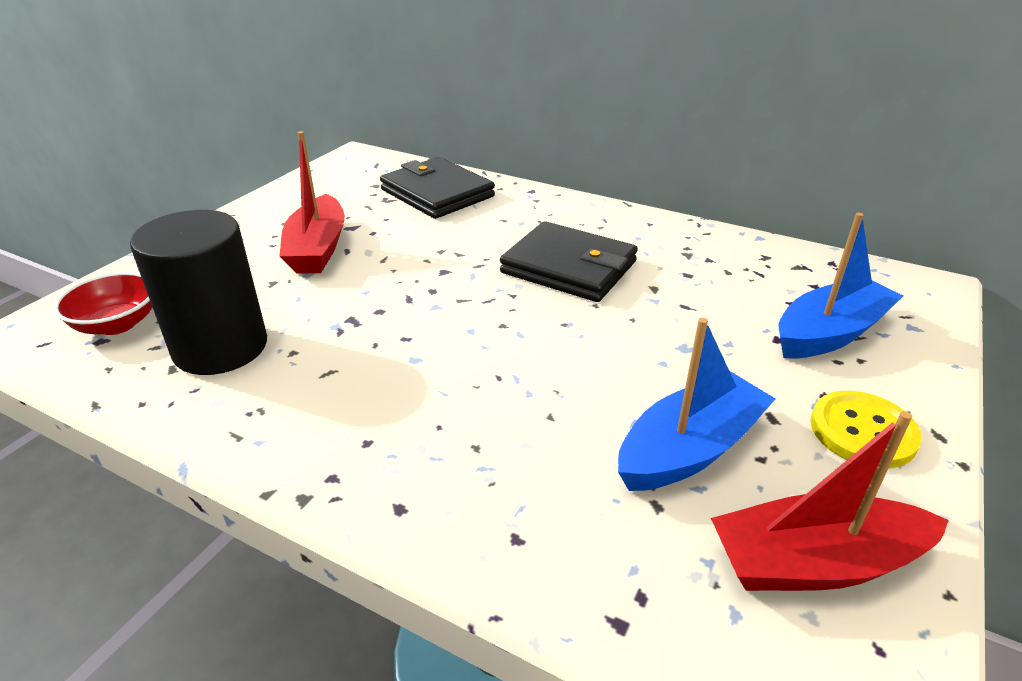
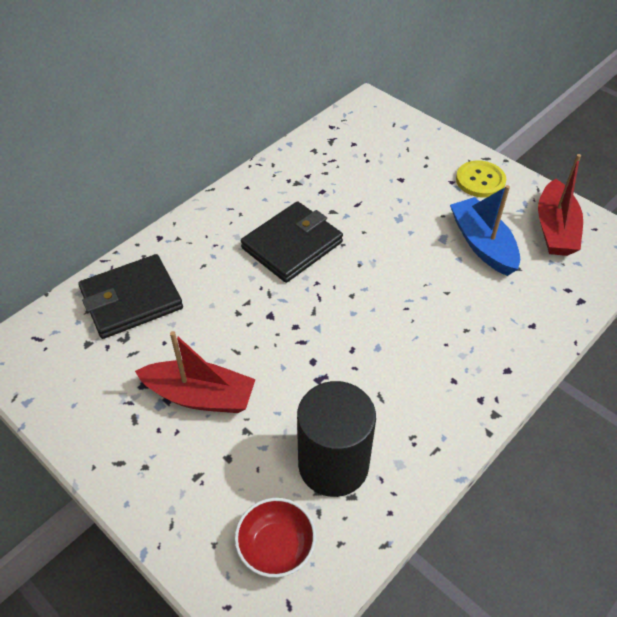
camera: 75 degrees left, 15 degrees up
blue boat [779,213,903,359] -> none

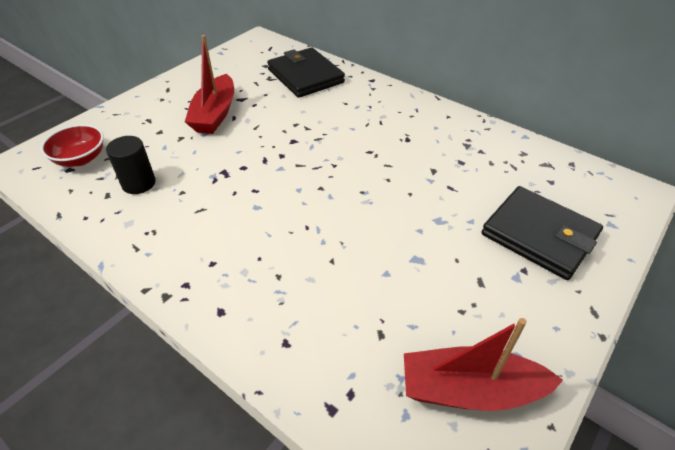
camera: 85 degrees right, 5 degrees down
black wallet [241,201,343,283] -> black wallet moved to [481,186,603,280]
black cylinder [297,381,376,497] -> black cylinder [106,136,156,194], size x0.57
blue boat [450,185,520,276] -> none
yellow button [456,160,506,198] -> none

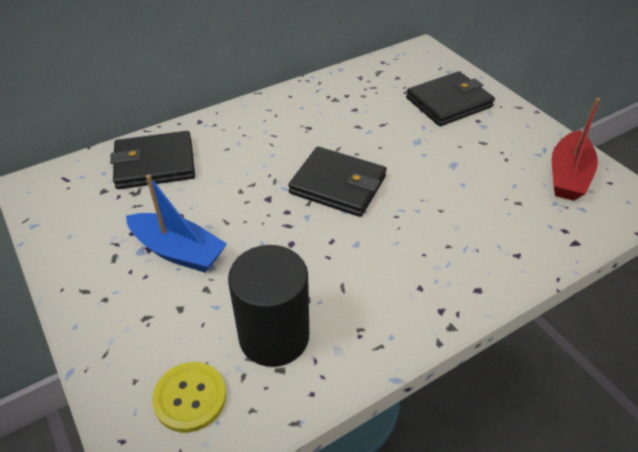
camera: 70 degrees left, 0 degrees up
red bowl [41,124,104,167] -> yellow button [152,362,227,433]
black cylinder [106,136,156,194] -> black cylinder [228,245,309,367], size x1.77
red boat [185,35,234,134] -> blue boat [126,174,227,272]
none -> black wallet [288,147,387,217]

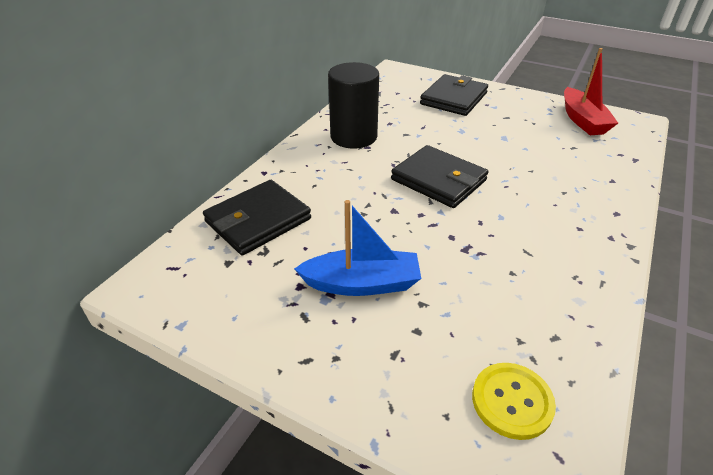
camera: 30 degrees left, 5 degrees down
black cylinder [228,245,309,367] -> black cylinder moved to [328,62,379,149]
black wallet [288,147,387,217] -> black wallet turned 45 degrees clockwise [391,145,488,208]

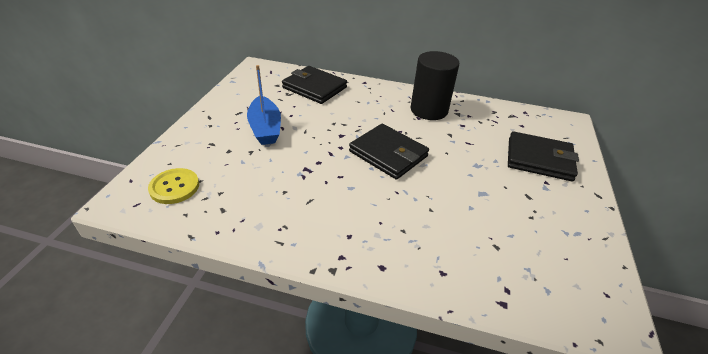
camera: 75 degrees right, 0 degrees up
black wallet [391,145,488,208] -> black wallet turned 75 degrees counterclockwise [349,124,429,180]
red boat [564,48,618,135] -> none

